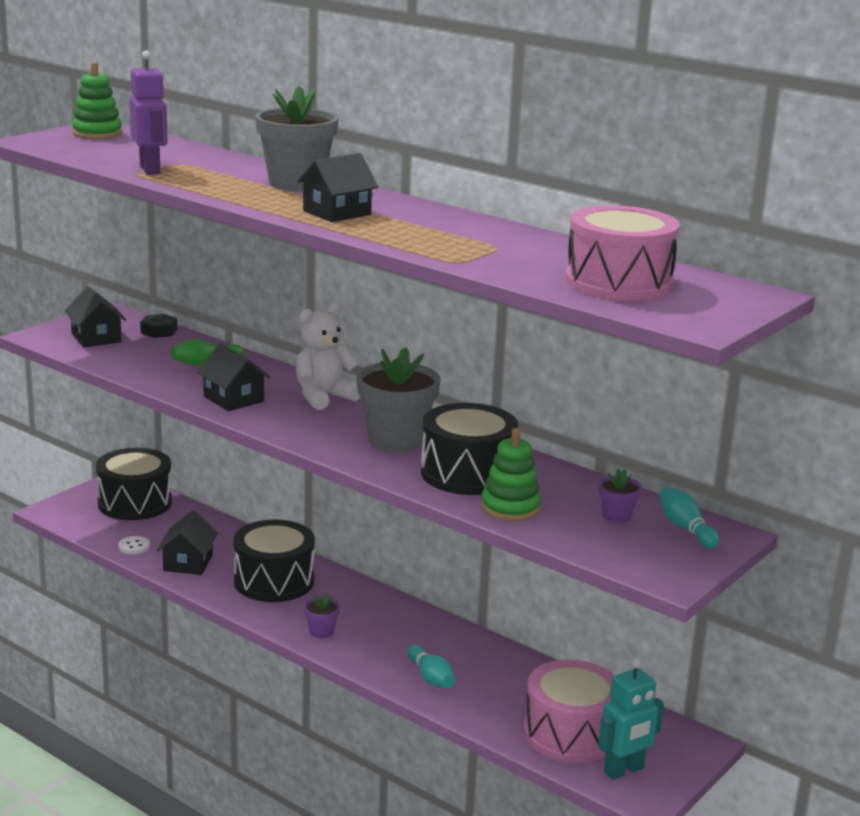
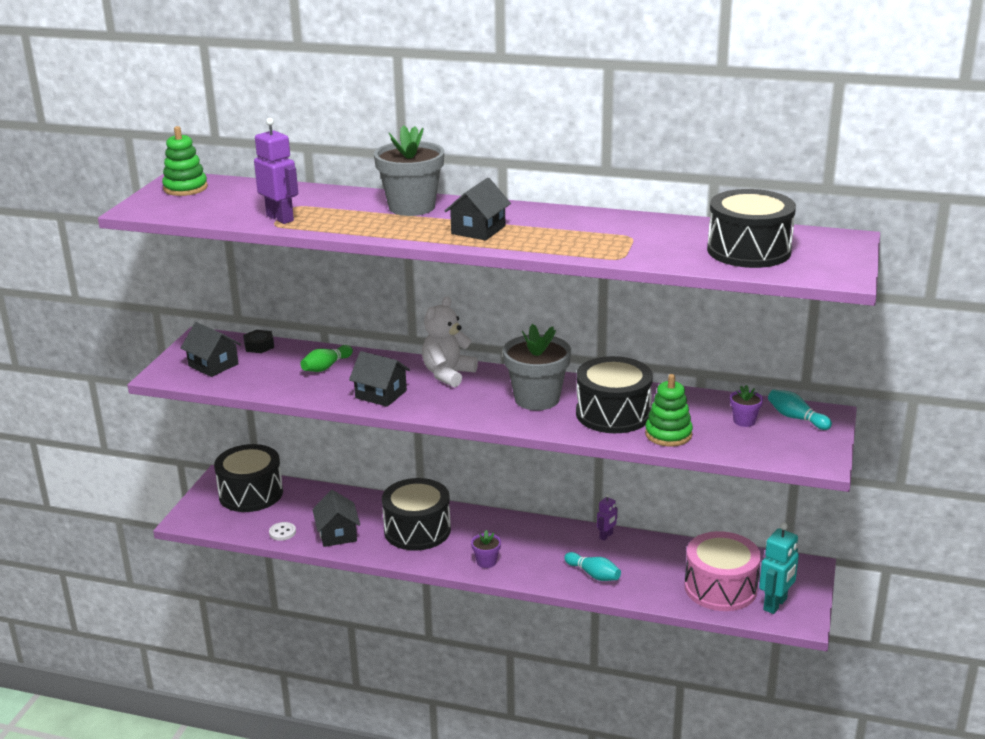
camera: 20 degrees left, 5 degrees up
pink drum [565,205,680,301] -> black drum [707,189,796,268]
none -> purple robot [597,494,617,541]

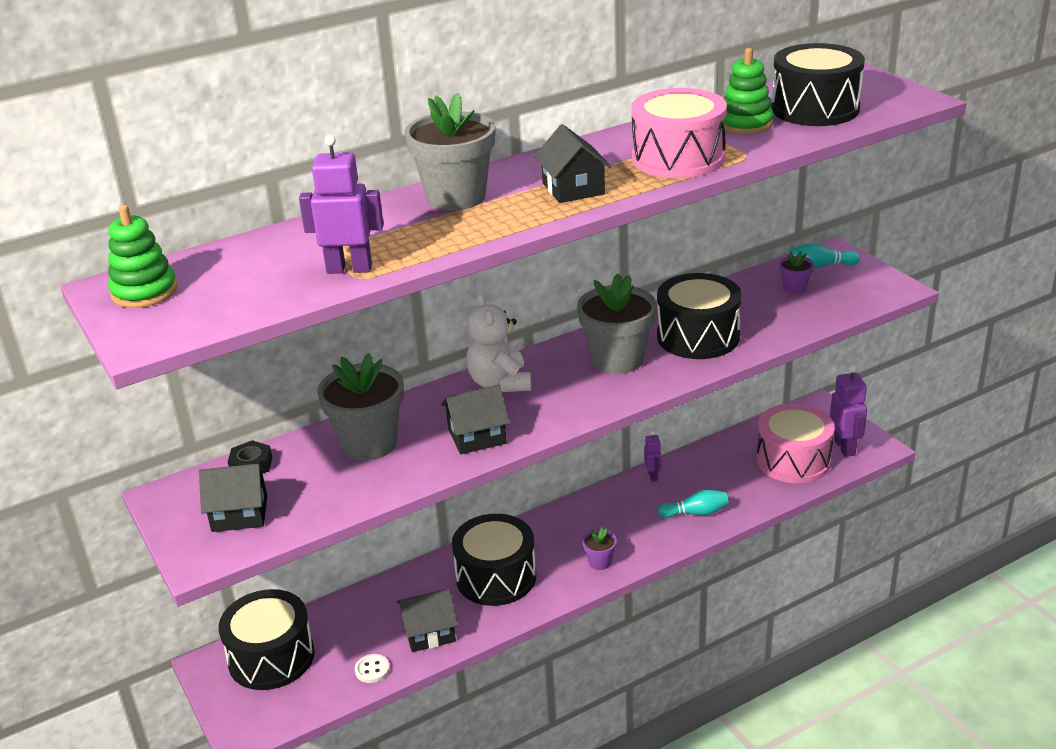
camera: 45 degrees left, 5 degrees up
green bowling pin [300,345,353,372] -> grey flower pot [317,353,404,461]
black house [312,490,360,547] -> black house turned 45 degrees counterclockwise [397,588,458,652]
green stacking toy [645,374,693,447] -> green stacking toy moved to [723,48,773,135]
turquoise robot [759,523,799,614] -> purple robot [830,365,867,457]
none -> pink drum [631,88,727,178]

